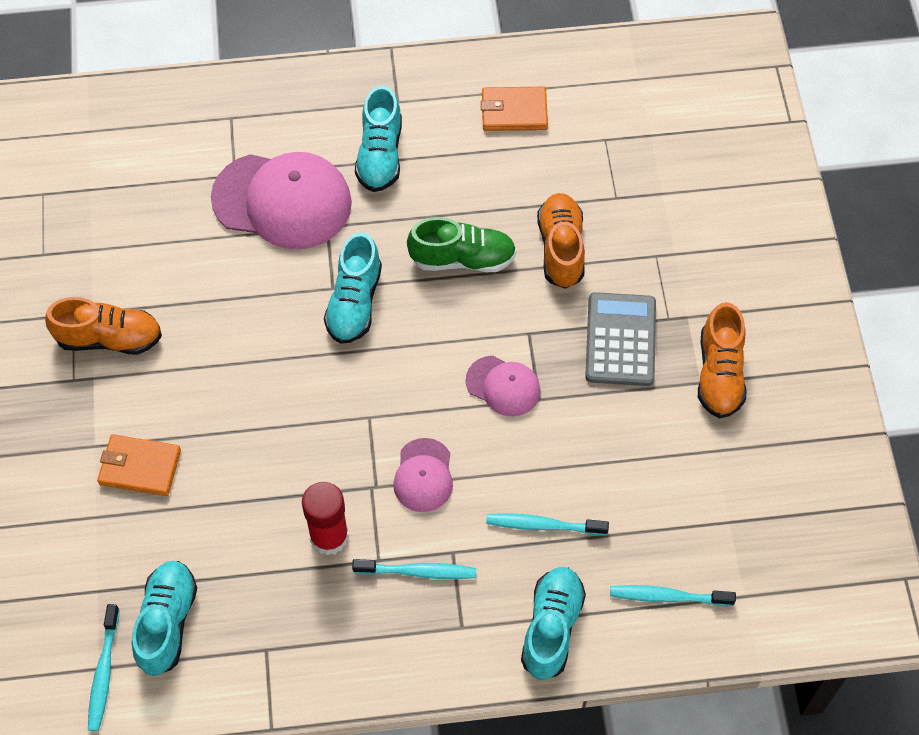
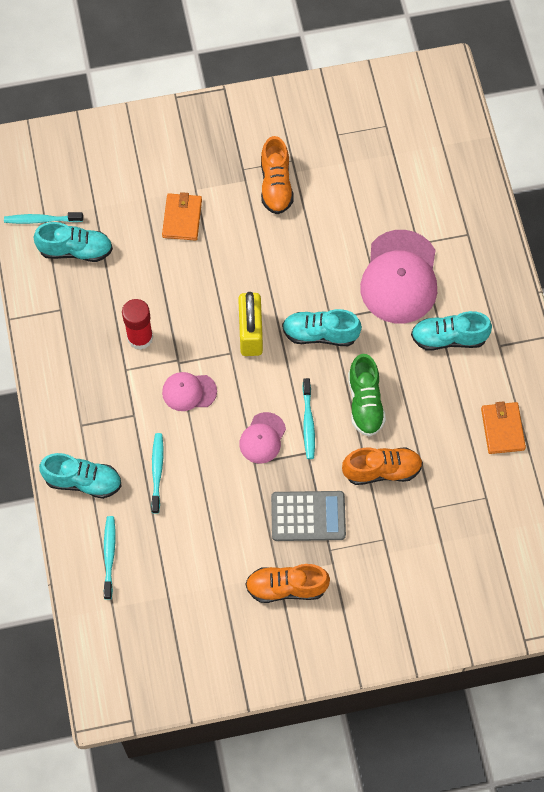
camera: 85 degrees right, 5 degrees up
turquoise toothbrush [352,559,476,579] -> turquoise toothbrush moved to [302,378,315,459]
none -> yellow padlock [238,292,263,356]

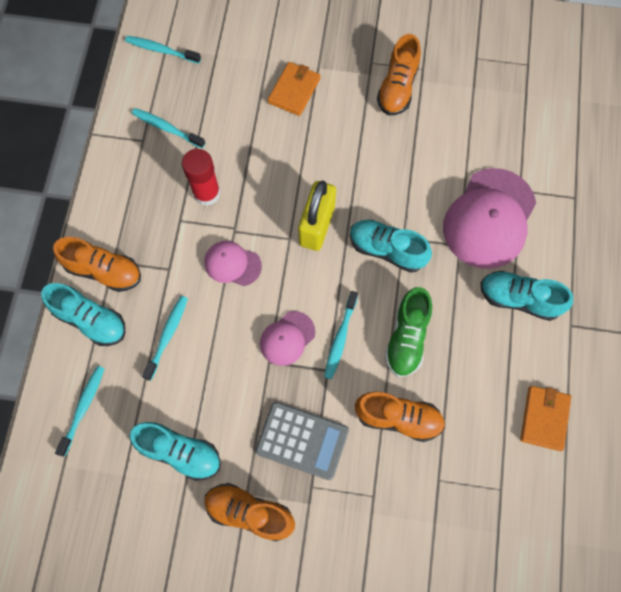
camera: 20 degrees right, 5 degrees up
turquoise shoe [33,222,113,262] -> turquoise shoe moved to [129,422,221,481]
none -> orange shoe [53,237,141,292]
none -> turquoise toothbrush [132,108,205,148]

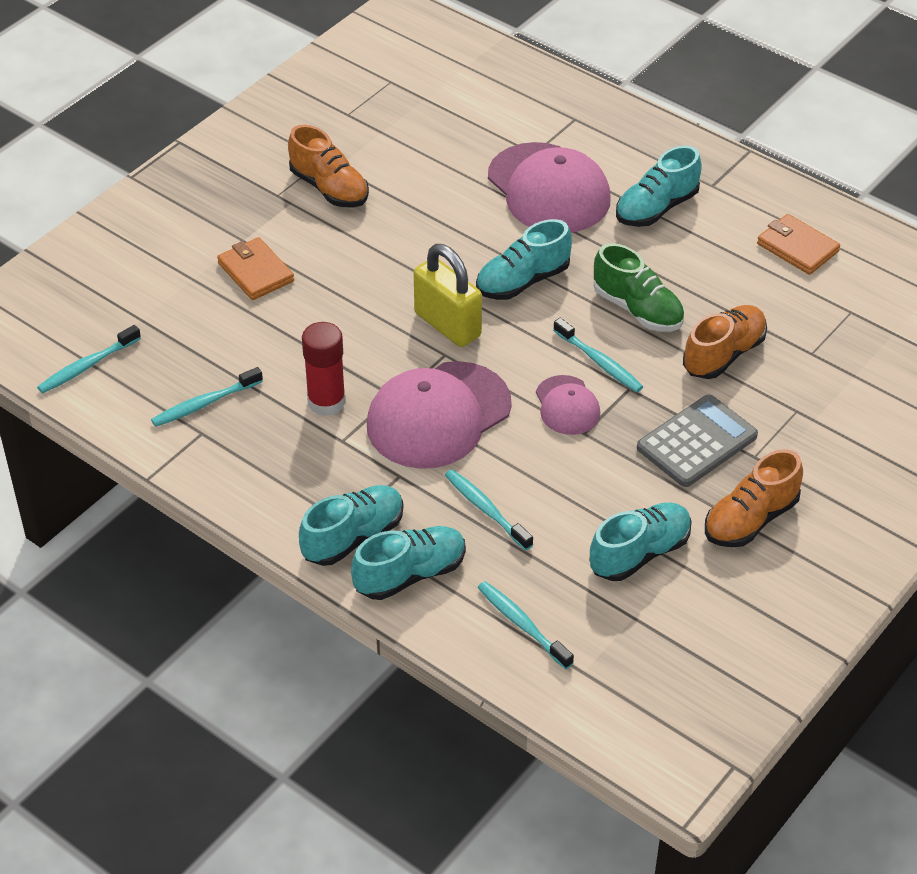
camera: 60 degrees left, 25 degrees down
orange shoe [53,237,141,292] -> turquoise shoe [299,485,403,566]
pink cap [204,241,262,286] -> pink cap [367,361,512,469], size x1.93

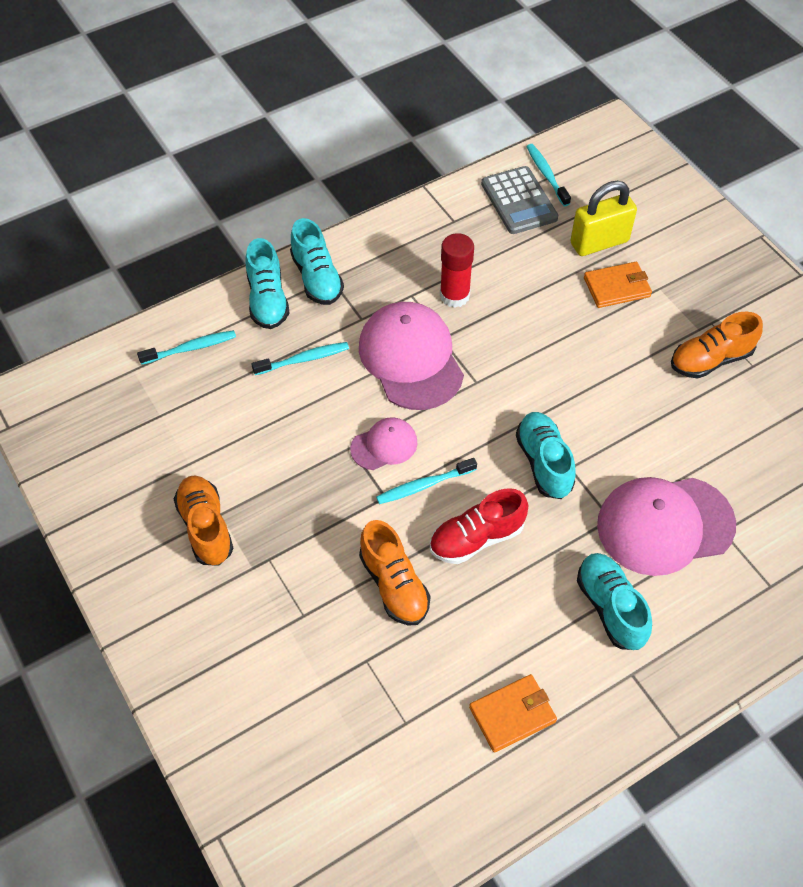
camera: 110 degrees right, 10 degrees up
turquoise toothbrush [151,367,263,427] -> none
yellow padlock [414,244,482,347] -> yellow padlock moved to [570,181,637,256]
pink cap [536,375,600,435] -> pink cap turned 150 degrees clockwise [350,417,417,470]
turquoise shoe [589,502,692,581] -> none
green shoe [594,243,684,332] -> red shoe [430,488,528,564]
grey calculator [637,395,758,487] -> grey calculator moved to [481,166,558,234]

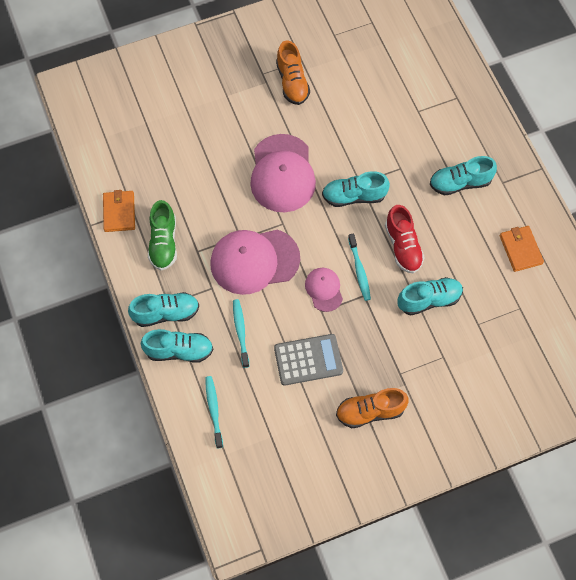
camera: 80 degrees left, 10 degrees up
orange shoe [359,520,430,626] -> turquoise shoe [397,277,463,315]
red glue stick [440,233,474,308] -> none
grey calculator [481,166,558,234] -> grey calculator moved to [274,334,343,386]
turquoise toothbrush [526,144,571,206] -> none
yellow padlock [570,181,637,256] -> none
orange wallet [584,262,652,308] -> orange wallet moved to [103,190,135,232]
pink cap [597,477,736,576] -> pink cap moved to [250,134,316,212]
none -> green shoe [148,200,177,270]

